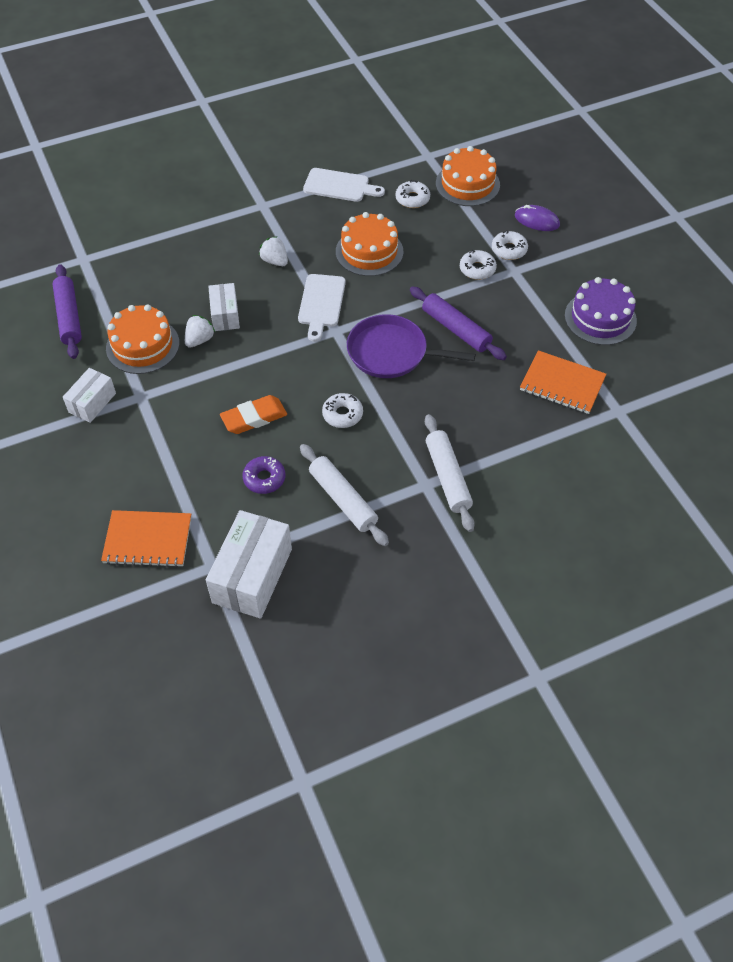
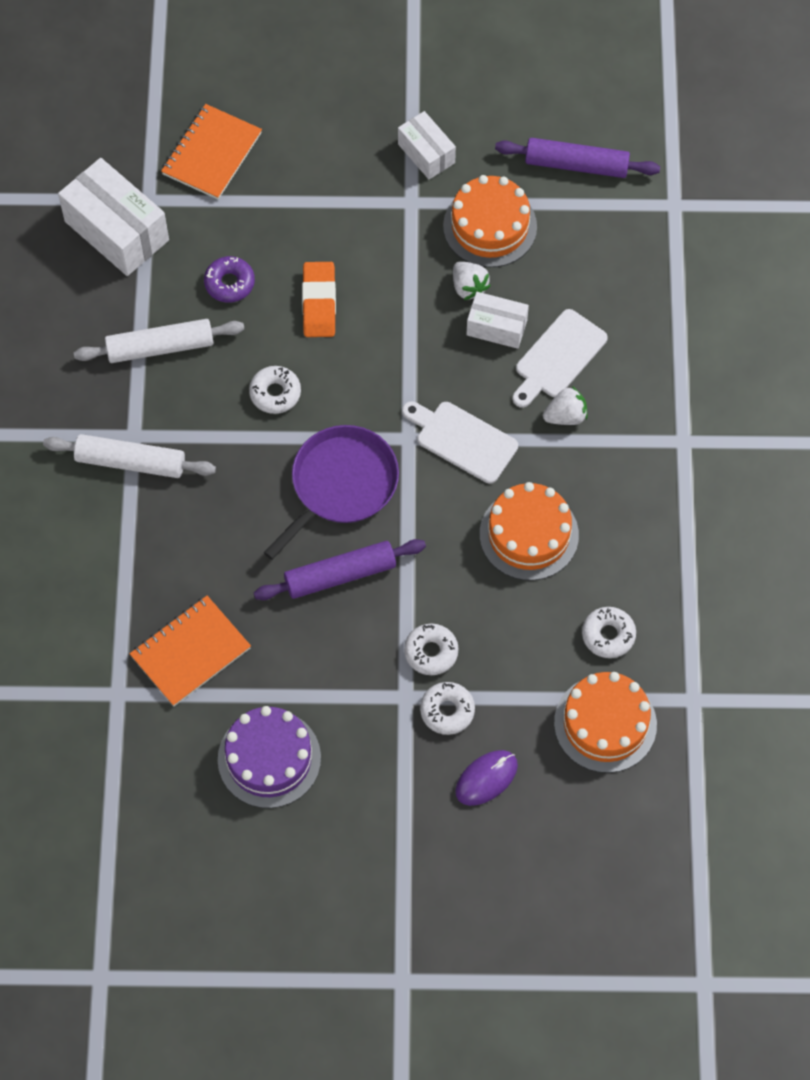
camera: 115 degrees right, 10 degrees up
white cutting board [303,168,385,202] -> white cutting board moved to [513,309,608,408]

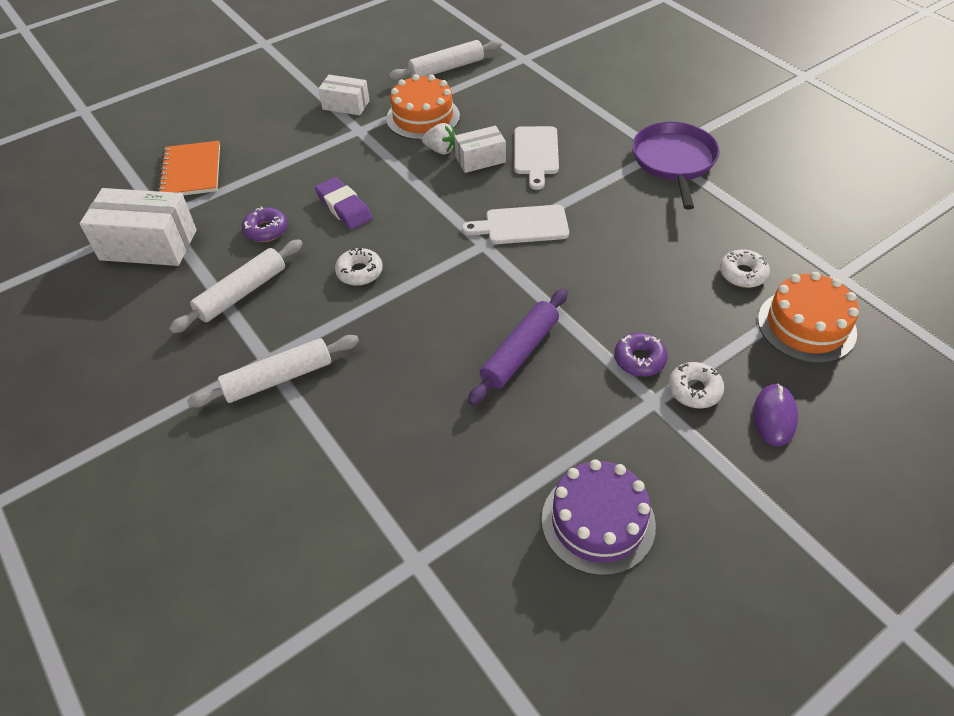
camera: 35 degrees left, 15 degrees down
orange notebook [130,596,251,706] -> none
purple pan [264,425,399,560] -> purple pan moved to [632,122,720,210]
orange eraser [302,262,336,337] -> purple eraser [315,177,373,230]
white donut [404,624,459,675] -> purple donut [614,332,668,377]
orange cake [480,482,579,581] -> none
purple rolling pin [495,138,660,178] -> white rolling pin [388,40,502,81]
white strawberry [543,386,587,425] -> none

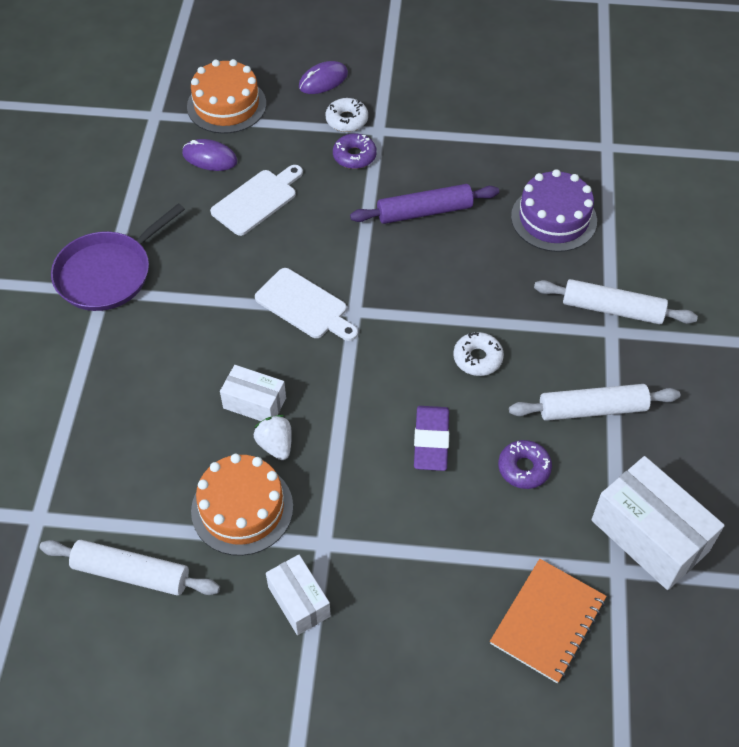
camera: 140 degrees left, 5 degrees up
white cutting board [514,126,559,190] -> white cutting board moved to [210,165,303,236]
purple cake [542,459,656,576] -> purple cake moved to [511,169,597,252]
white donut [720,249,770,288] -> purple mouse [182,139,238,171]

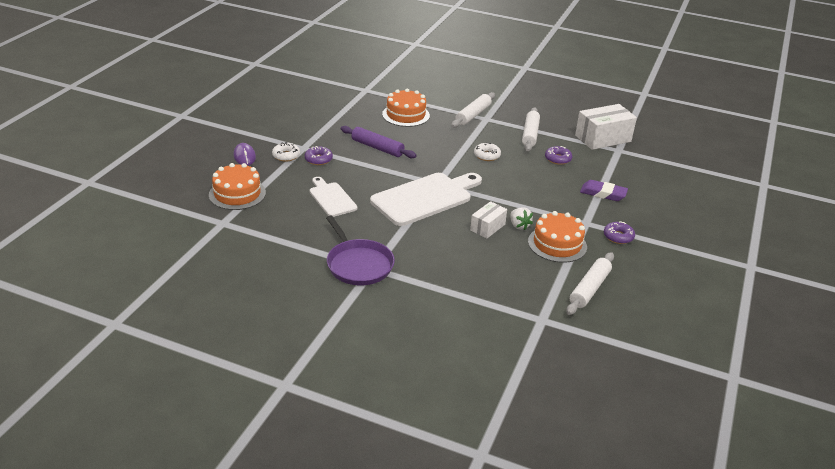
camera: 75 degrees left, 20 degrees down
purple mouse [182,139,238,171] -> none
white strawberry [254,415,292,460] -> white strawberry turned 105 degrees counterclockwise [510,207,533,230]
white cutting board [255,268,358,341] -> white cutting board [370,173,482,226], size x1.76
white box [266,554,331,635] -> purple donut [604,221,635,244]
purple rolling pin [350,184,499,224] -> purple rolling pin turned 60 degrees counterclockwise [341,126,417,158]
purple eraser [414,406,449,471] -> purple eraser moved to [580,180,628,201]
orange notebook [490,559,607,683] -> none
purple cake [511,169,597,252] -> orange cake [382,89,430,127]

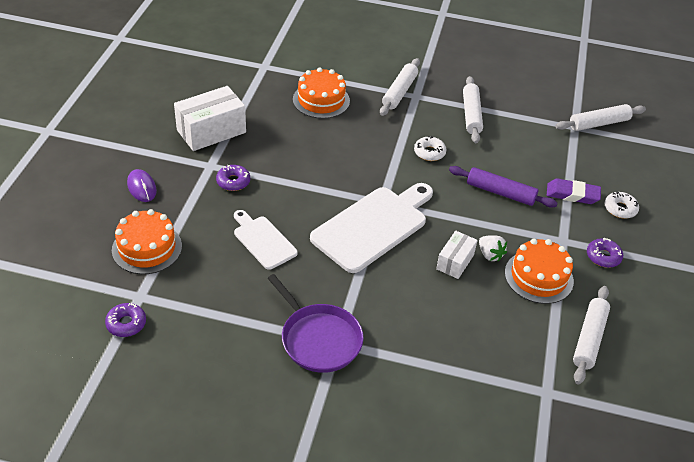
camera: 10 degrees left, 10 degrees up
white donut [272,142,300,161] -> white donut moved to [604,191,639,219]
purple rolling pin [341,126,417,158] -> purple rolling pin moved to [449,166,558,208]
purple donut [545,146,572,165] -> purple donut moved to [105,303,146,337]
white box [575,104,637,150] -> white box moved to [174,86,246,151]
none -> white rolling pin [555,104,646,131]

